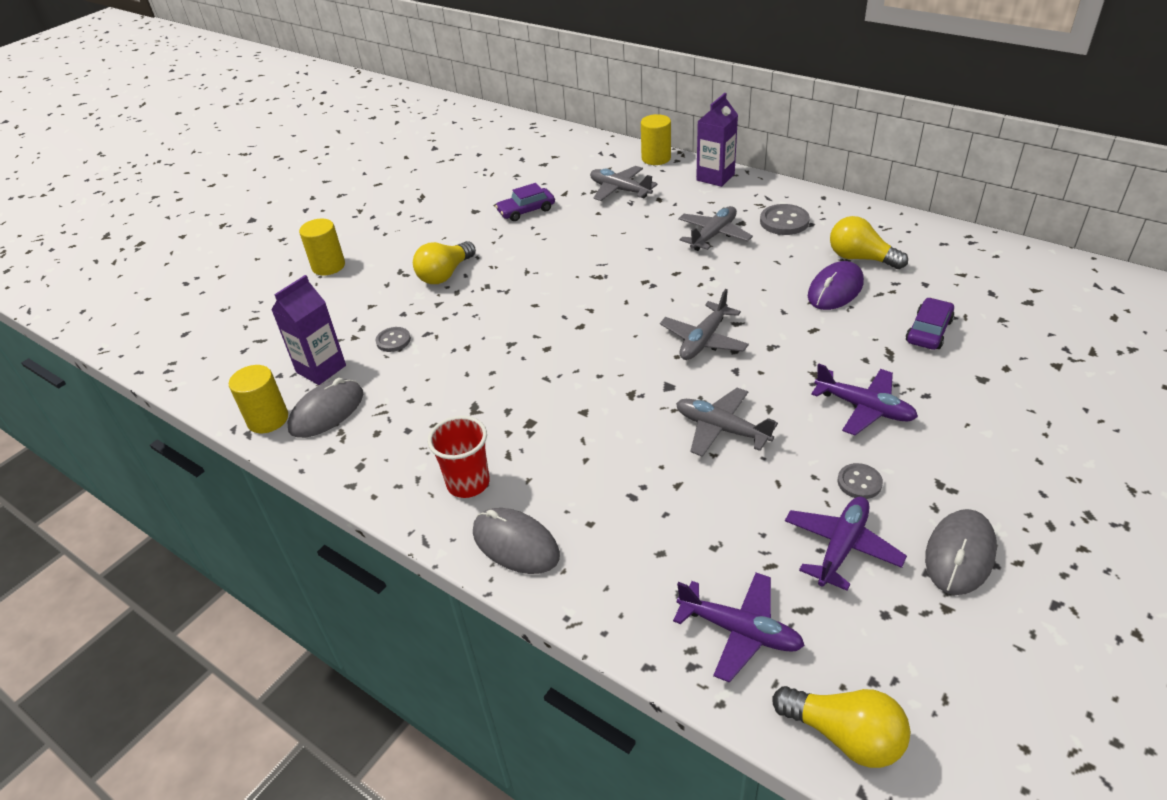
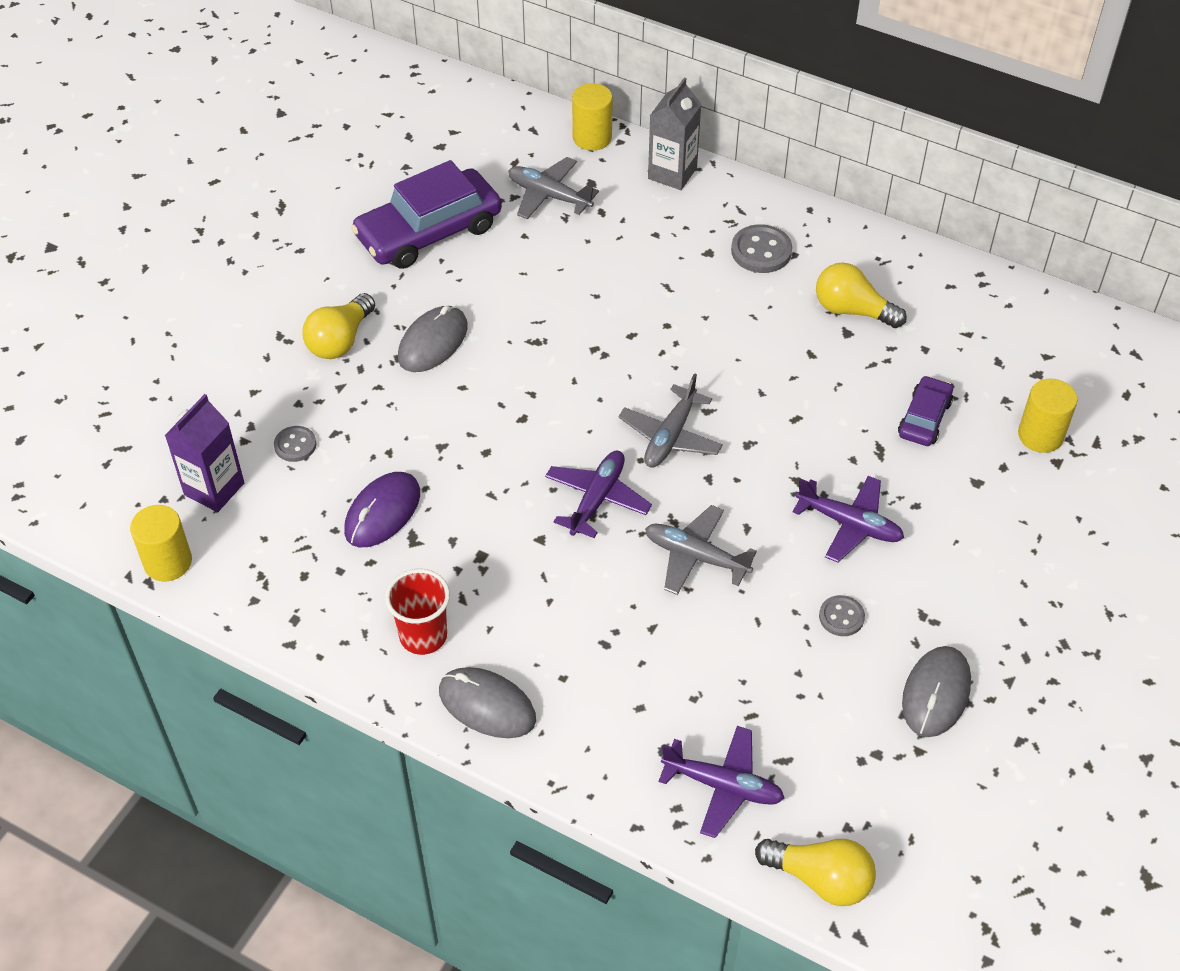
camera: 10 degrees left, 10 degrees up
grey mouse [288,378,363,438] -> grey mouse moved to [398,306,468,372]
yellow cylinder [299,219,345,276] -> yellow cylinder moved to [1018,379,1078,453]
purple car [495,183,555,221] -> purple car [351,160,502,269], size x1.93
grey plane [678,206,753,251] -> none
purple carton [696,93,738,187] -> grey carton [648,77,702,190]
purple plane [785,497,907,591] -> purple plane moved to [545,451,652,538]
purple mouse [808,261,864,310] -> purple mouse moved to [344,472,420,547]

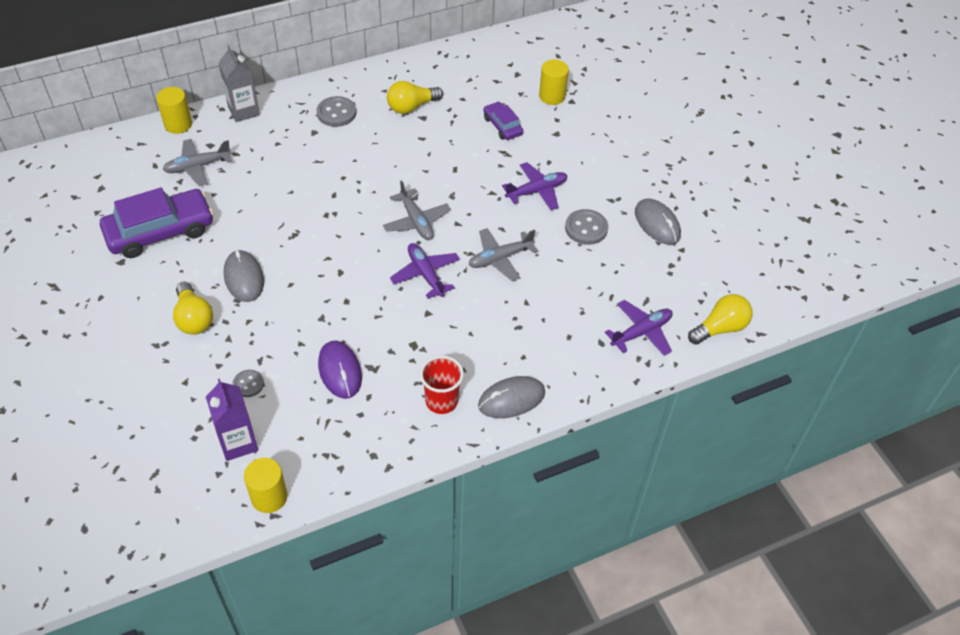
camera: 55 degrees left, 0 degrees up
purple car [351,160,502,269] -> purple car turned 120 degrees counterclockwise [100,187,214,258]
grey button [819,595,865,636] -> grey button [565,209,608,245], size x1.58

